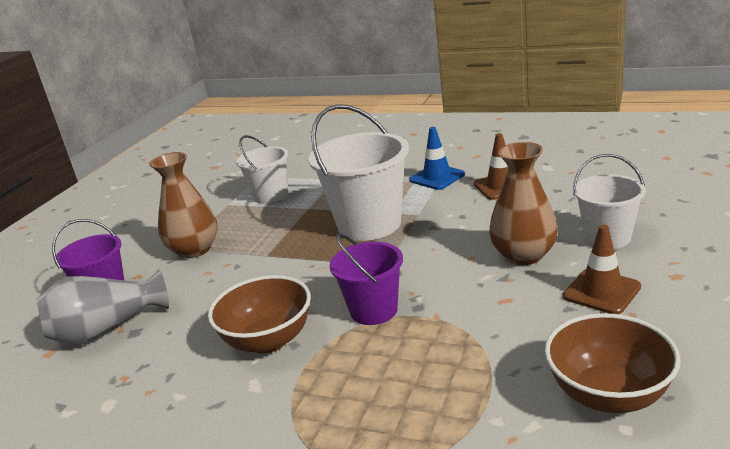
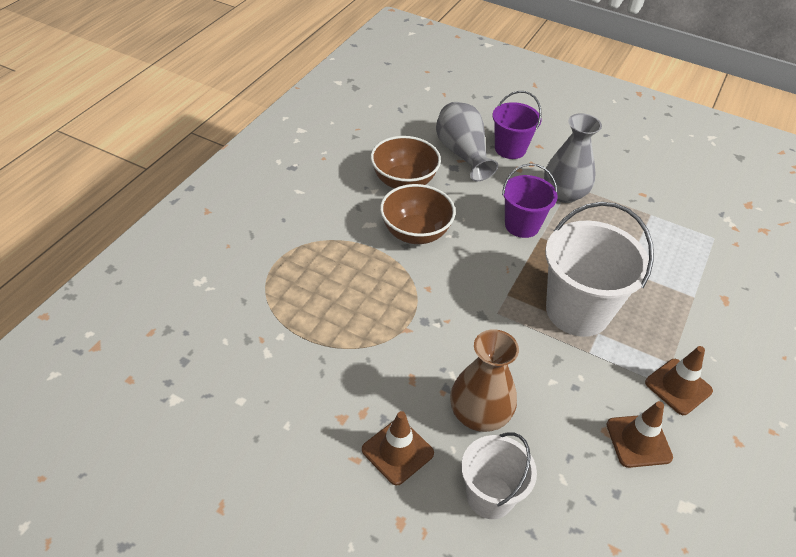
camera: 90 degrees right, 20 degrees up
brown vase [149,152,218,259] -> grey vase [544,113,602,203]
white bucket [236,135,288,204] -> none
purple bucket [329,233,403,325] -> purple bucket moved to [502,163,558,238]
blue traffic cone [410,127,465,190] -> brown traffic cone [645,346,713,415]
brown bowl [545,313,681,413] -> brown bowl moved to [371,136,441,189]

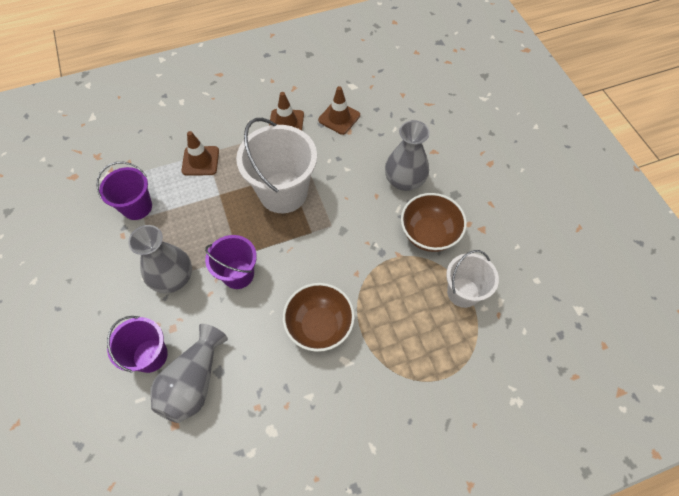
camera: 135 degrees left, 15 degrees up
brown traffic cone [362,411,434,485] -> brown traffic cone moved to [181,131,219,176]
brown bowl [371,136,441,189] -> brown bowl moved to [401,193,467,252]
brown vase [450,329,519,432] -> grey vase [385,120,430,191]
white bucket [461,432,537,519] -> white bucket moved to [446,250,499,308]
none -> purple bucket [96,162,152,220]

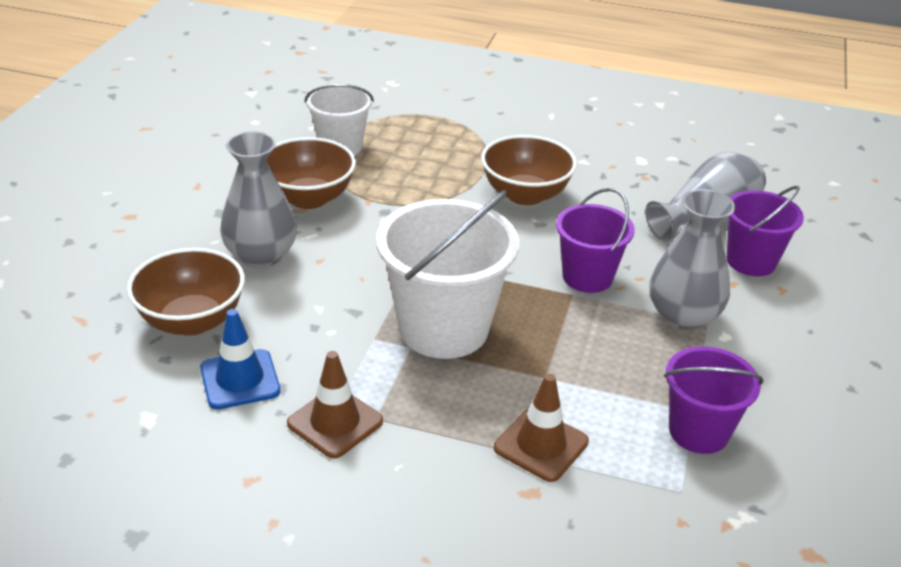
camera: 145 degrees left, 25 degrees down
brown traffic cone [318,86,360,135] -> blue traffic cone [200,309,280,409]
none -> brown bowl [127,248,245,336]

